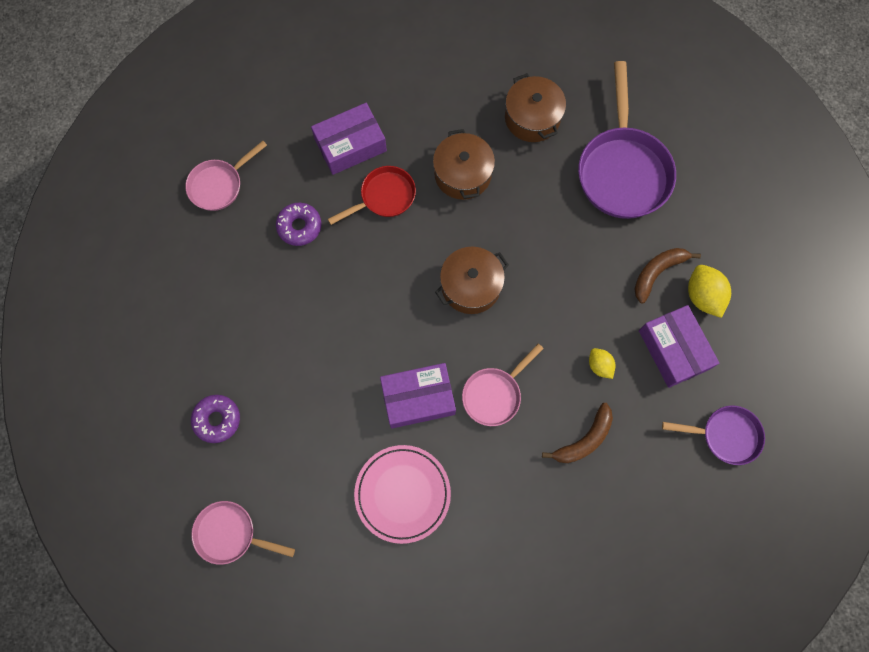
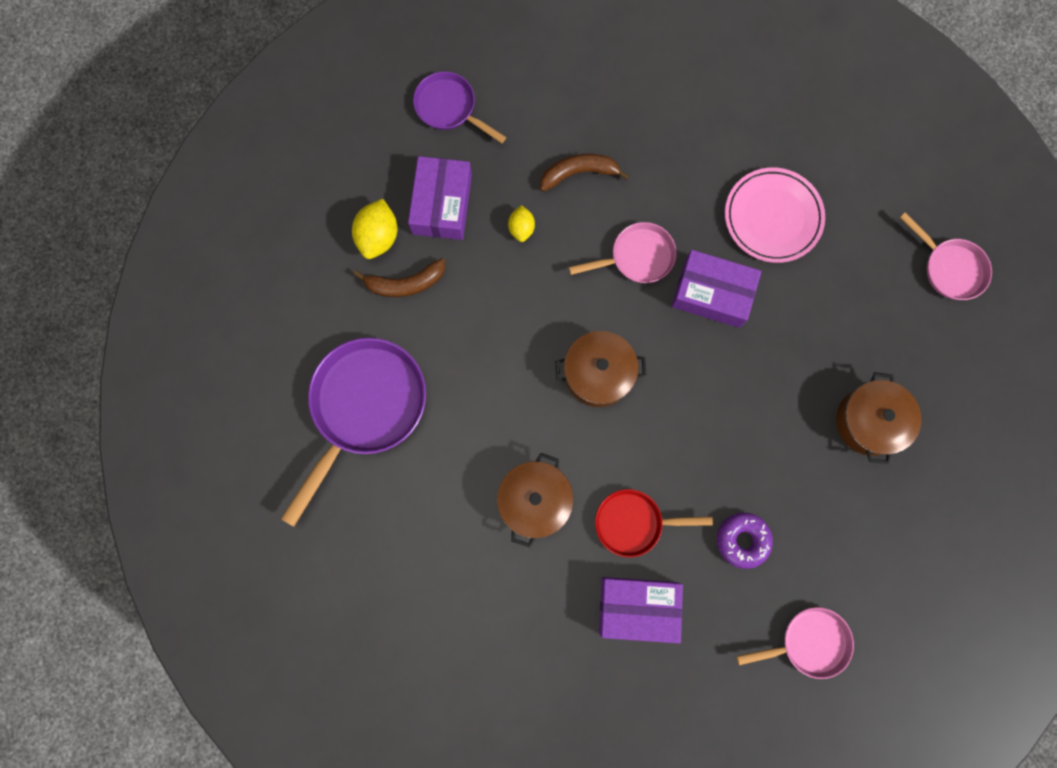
camera: 150 degrees left, 5 degrees up
purple donut [191,395,240,443] -> none
brown pot [505,73,566,142] -> brown pot moved to [836,372,922,464]

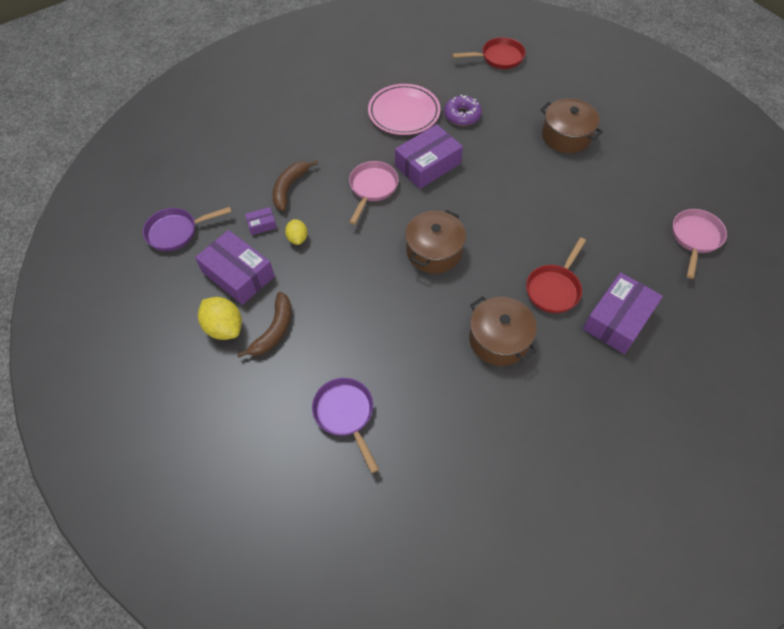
camera: 55 degrees left, 20 degrees down
purple pan [281,338,426,527] -> purple pan [312,378,379,473], size x0.56
yellow lemon [508,205,535,242] -> yellow lemon turned 45 degrees clockwise [285,219,308,245]
purple donut [717,513,773,569] -> purple donut moved to [444,95,482,126]
pink pan [899,212,992,300] -> red pan [452,37,526,69]
none -> purple box [245,207,277,235]

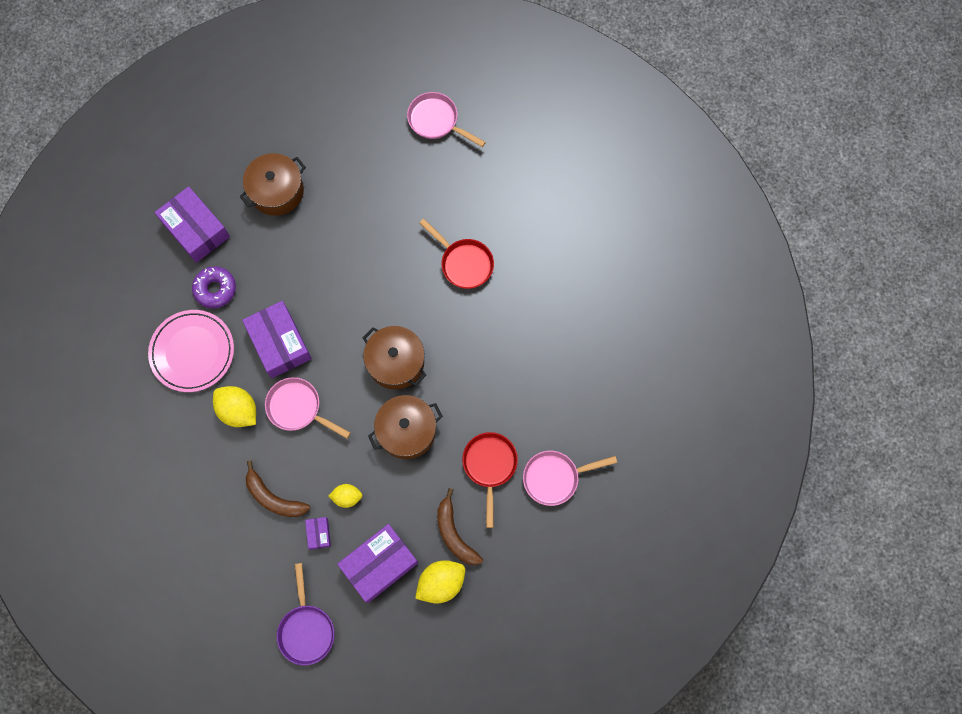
camera: 80 degrees left, 15 degrees up
brown banana [237,292,291,358] -> brown banana turned 150 degrees counterclockwise [437,488,483,565]
purple pan [312,378,379,473] -> pink pan [523,451,617,506]
red pan [452,37,526,69] -> red pan moved to [462,432,518,528]
brown pot [469,296,537,366] -> brown pot moved to [368,395,443,459]
purple box [583,272,663,354] -> purple box moved to [154,186,230,263]
none -> yellow lemon [213,386,256,427]

